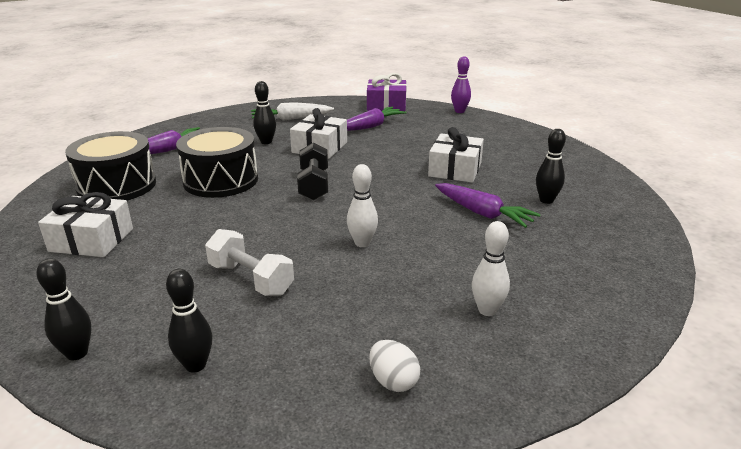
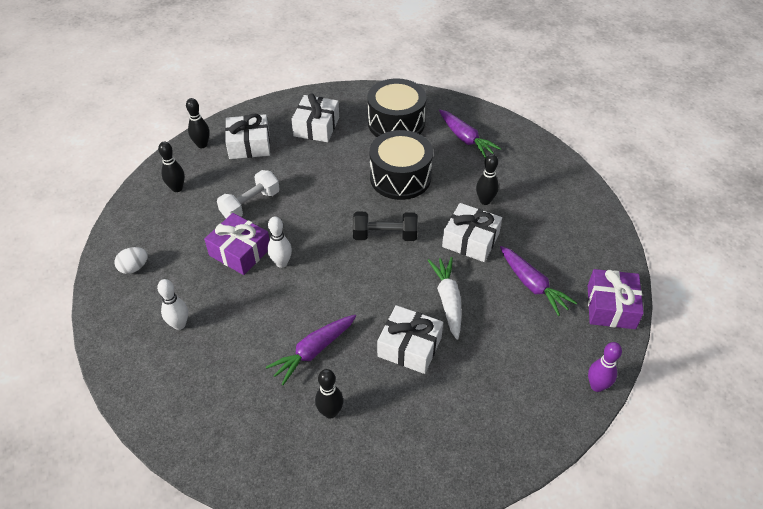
camera: 95 degrees right, 20 degrees up
white carrot [251,102,334,121] -> white carrot moved to [428,257,462,340]
none -> purple gift [204,213,269,275]
none -> white gift [225,114,270,159]

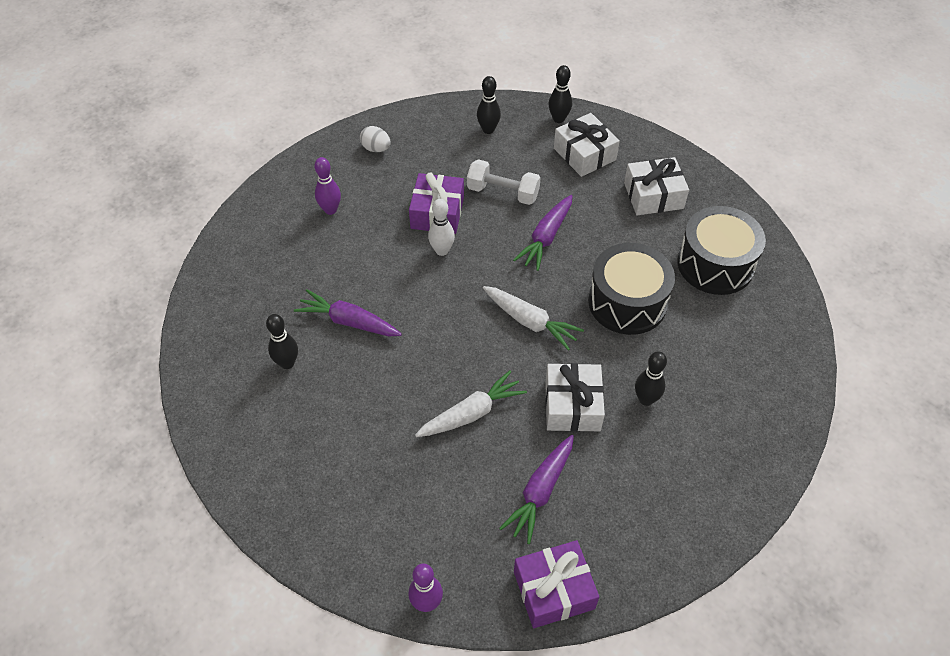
camera: 65 degrees right, 5 degrees up
white bowling pin [157,279,188,330] -> purple bowling pin [315,157,341,215]
black dumbbell [353,212,418,241] -> white carrot [483,286,584,351]
white gift [377,305,443,374] -> none
purple carrot [439,109,501,158] -> purple carrot moved to [513,195,573,271]

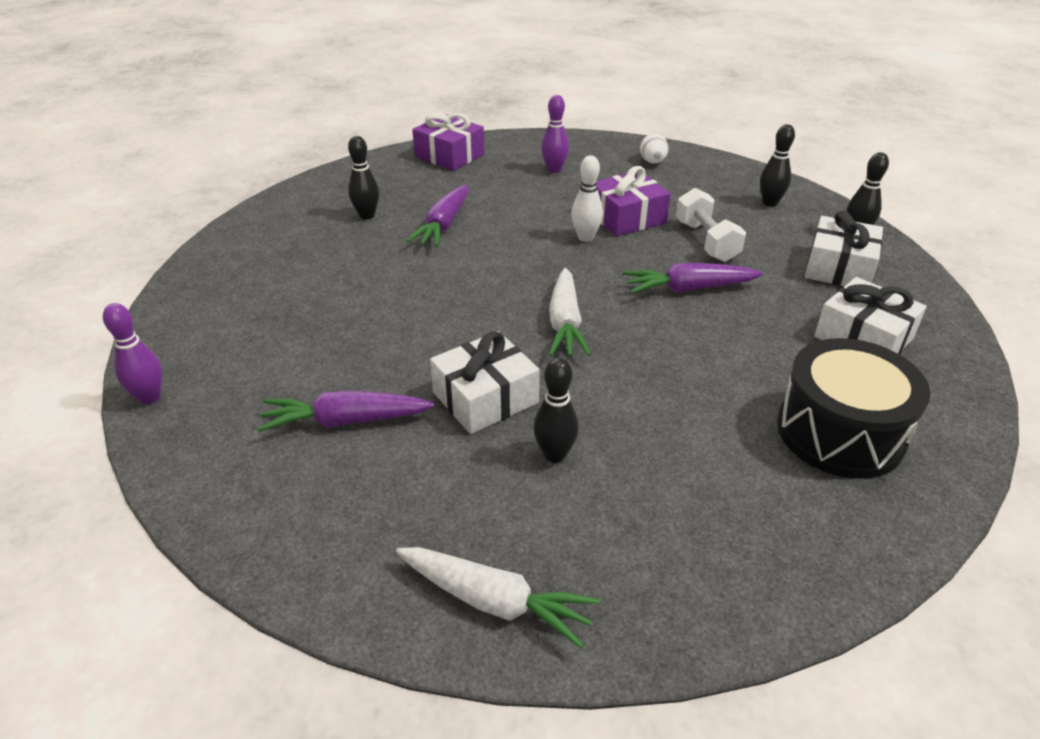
camera: 55 degrees right, 15 degrees down
purple carrot [294,289,402,336] -> purple carrot turned 150 degrees counterclockwise [406,185,468,247]
white carrot [415,370,527,437] -> white carrot moved to [396,547,600,648]
purple gift [514,540,599,628] -> purple gift moved to [412,113,485,171]
black drum [588,243,675,335] -> none

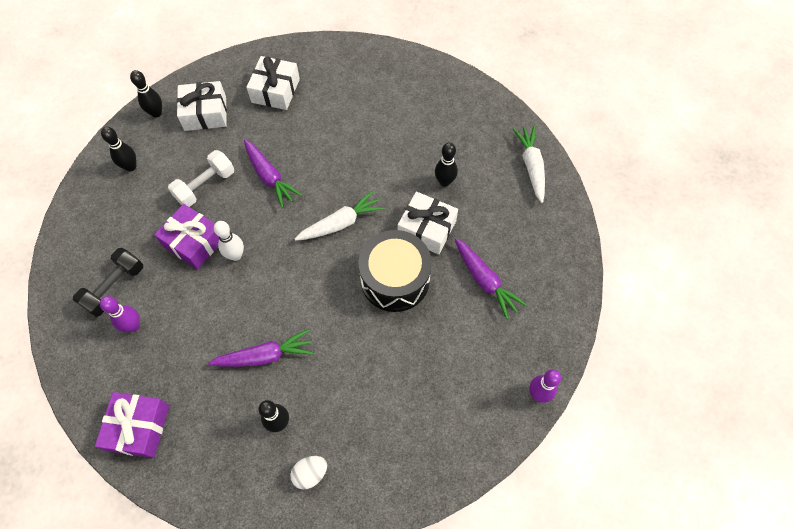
camera: 120 degrees left, 25 degrees up
white egg [640,133,668,163] -> white egg moved to [290,456,327,489]
black drum [777,338,931,479] -> black drum moved to [358,230,432,312]
none -> black dumbbell [73,248,143,317]

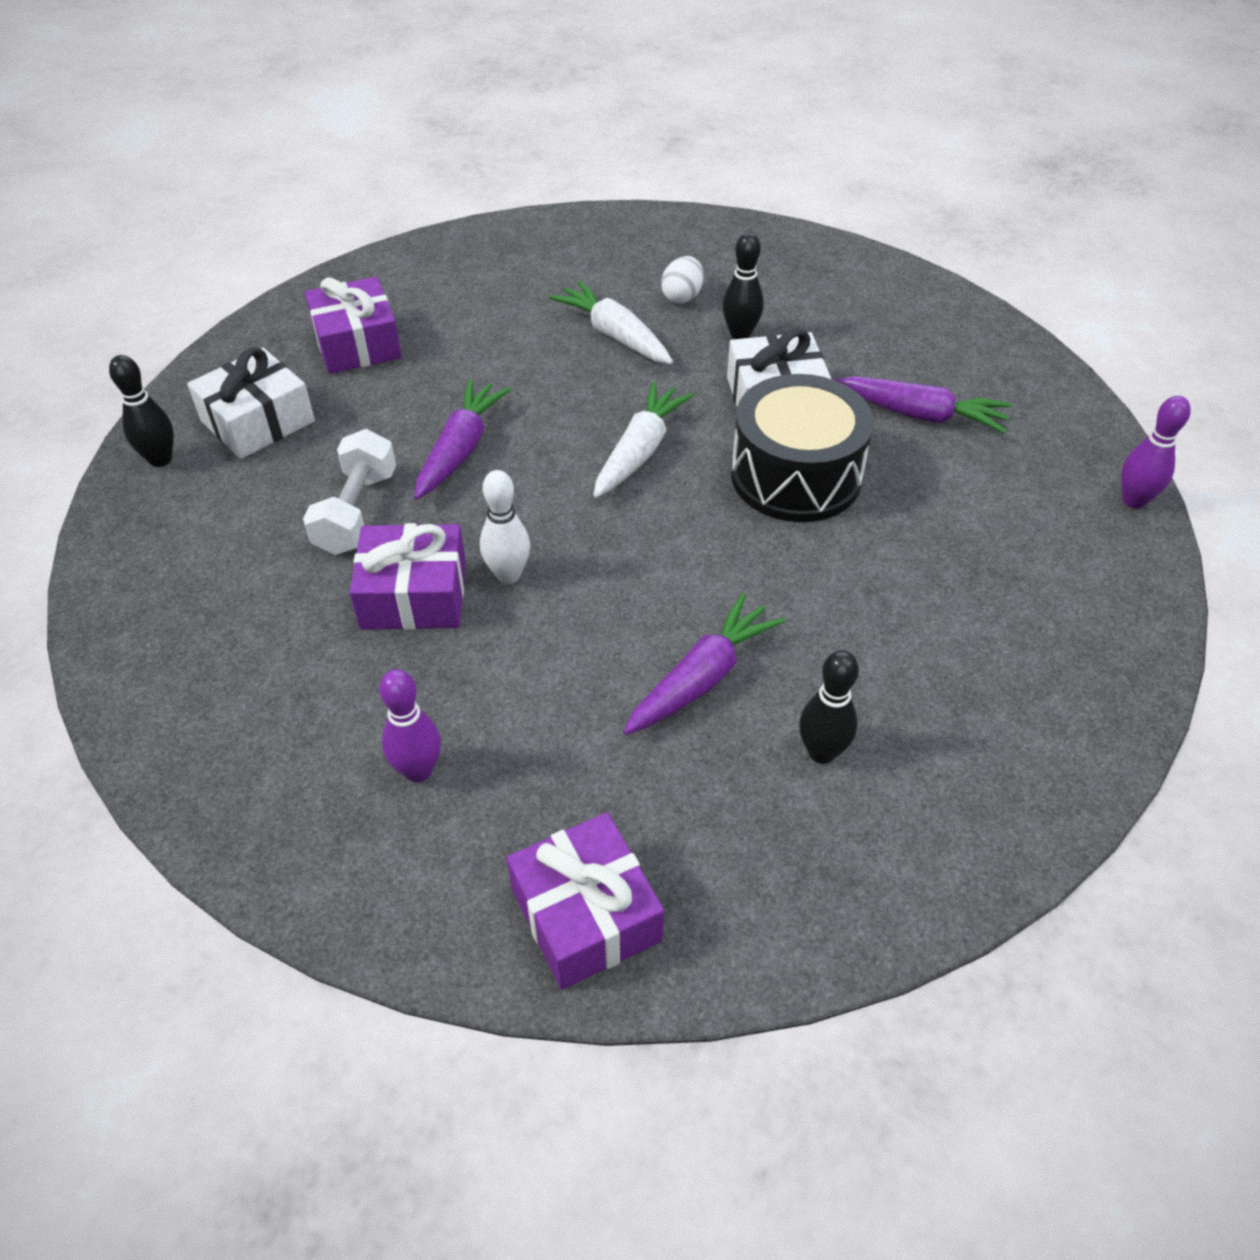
camera: 35 degrees left, 15 degrees down
black dumbbell [73,248,143,317] -> none
black bowling pin [101,127,136,171] -> none
purple carrot [244,140,302,208] -> purple carrot turned 90 degrees counterclockwise [414,379,511,500]
white gift [246,56,300,110] -> purple gift [305,277,402,374]
white egg [290,456,327,489] -> white egg moved to [661,256,703,304]
white carrot [513,126,545,203] -> white carrot moved to [549,280,673,364]

